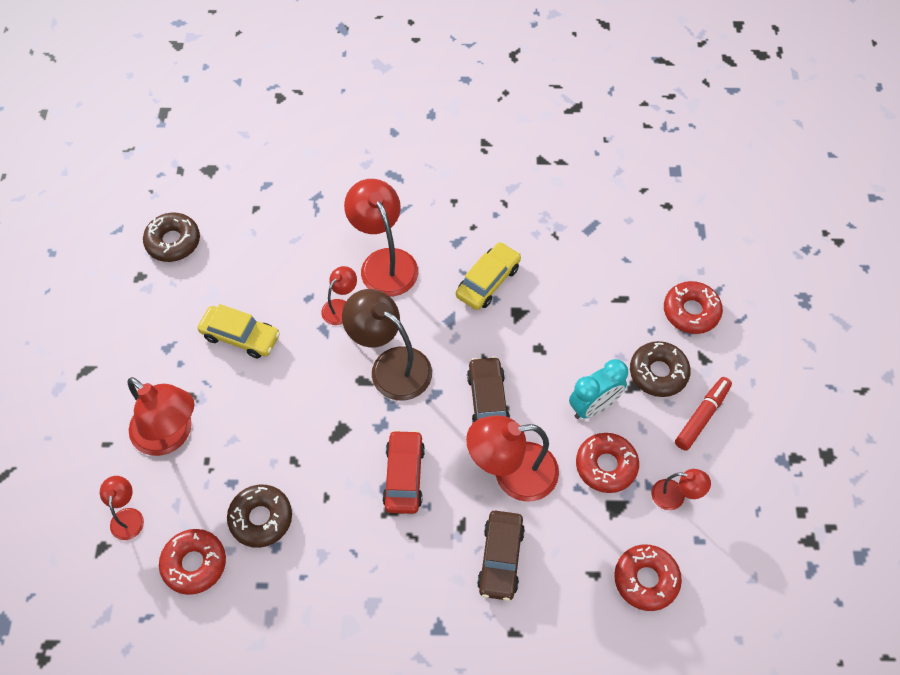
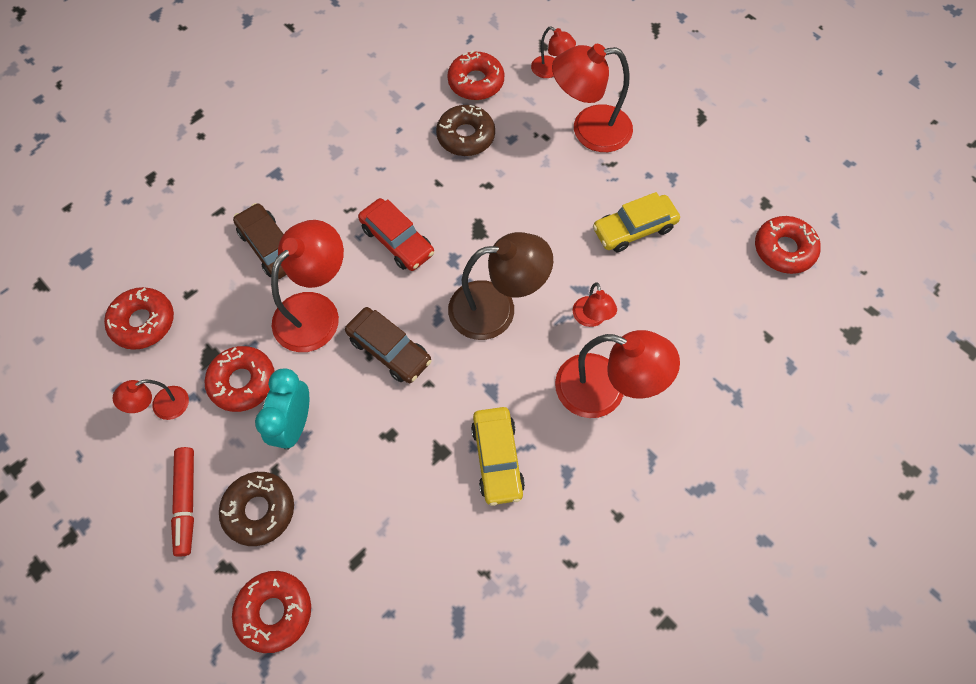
camera: 135 degrees right, 5 degrees up
brown donut [143,213,200,262] -> red donut [755,216,821,274]

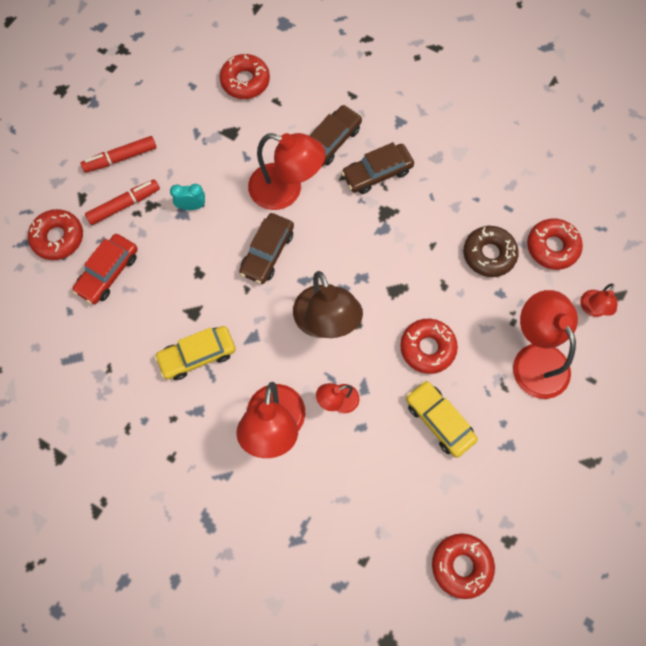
camera: 75 degrees right, 5 degrees up
red lamp [113,380,189,420] -> none
red donut [204,346,275,412] -> red donut moved to [400,319,458,374]
brown donut [219,472,294,546] -> red marker [85,179,160,225]
turquoise clock [255,368,309,450] -> turquoise clock [170,184,205,210], size x0.62
red car [358,198,434,271] -> red car moved to [72,234,138,304]
none -> brown car [341,142,414,194]

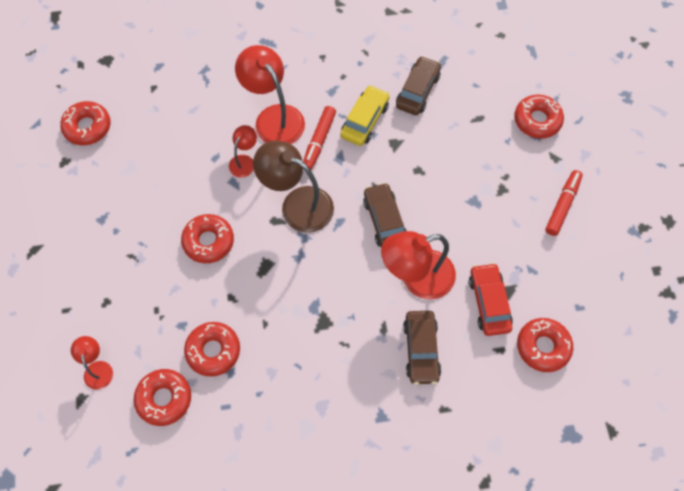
camera: 140 degrees right, 5 degrees down
red car [72,234,138,304] -> red car moved to [469,263,513,336]
red marker [85,179,160,225] -> red marker moved to [303,106,336,170]
turquoise clock [170,184,205,210] -> none
brown car [341,142,414,194] -> brown car moved to [396,56,441,115]
yellow car [406,381,478,458] -> none
brown donut [463,226,519,277] -> red donut [184,322,240,377]
red lamp [513,290,578,399] -> none

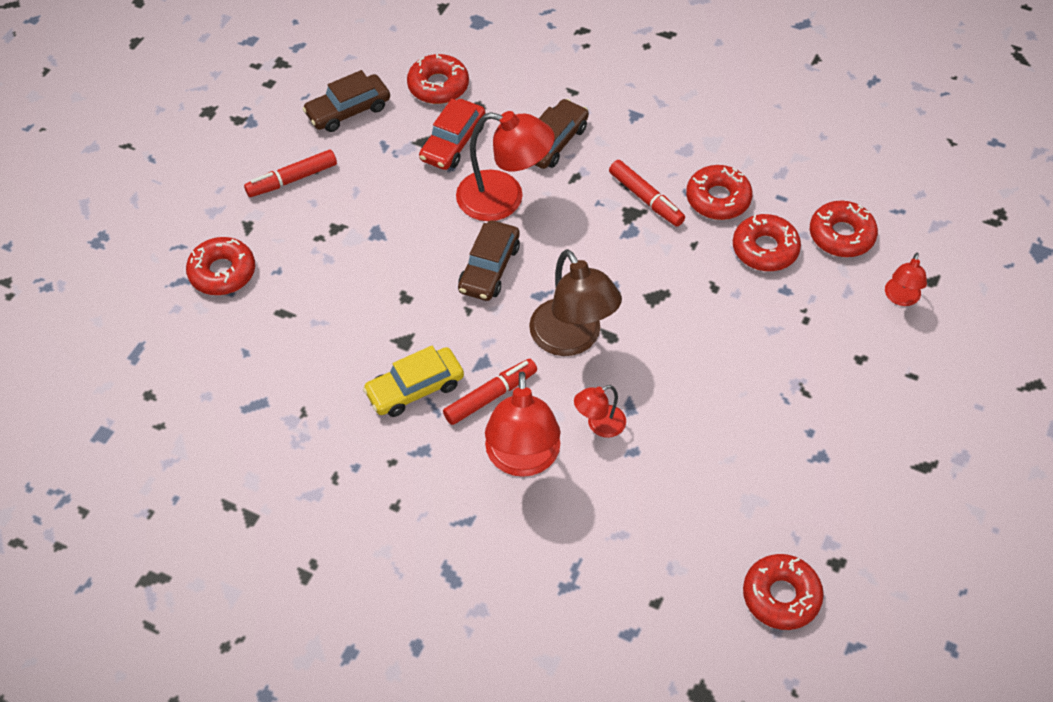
camera: 145 degrees left, 10 degrees down
red donut [181,214,234,263] -> red donut moved to [686,165,753,220]
brown car [396,56,441,115] -> brown car moved to [302,70,390,132]
none -> red marker [609,160,685,227]

